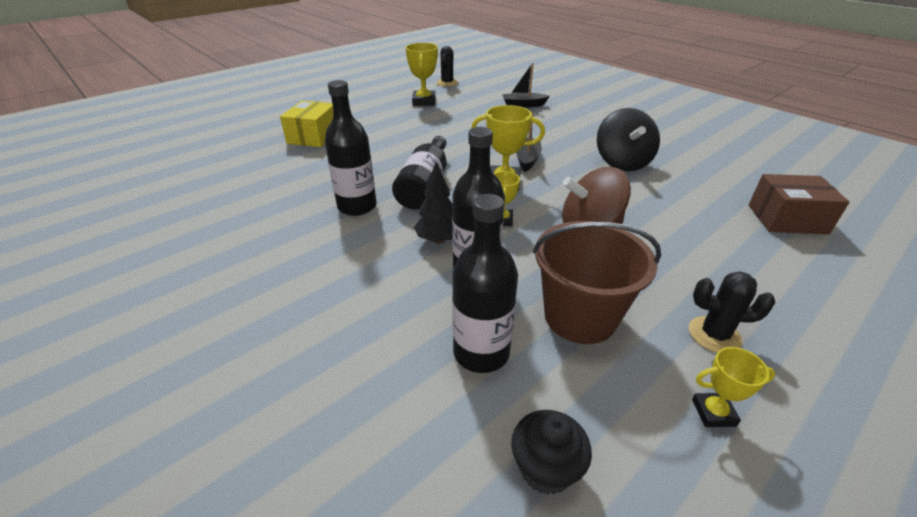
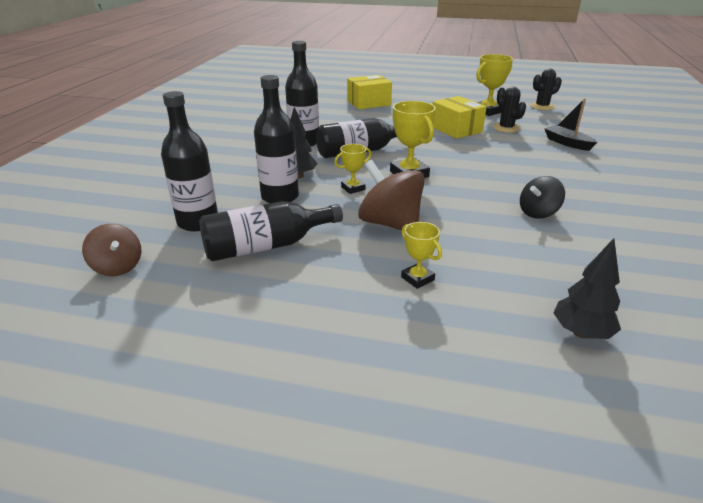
camera: 55 degrees right, 5 degrees down
black cupcake [511,410,592,495] -> brown spinning top [82,224,141,276]
black boat [516,112,542,172] -> none
brown bucket [533,221,661,344] -> black bottle [199,201,343,261]
black spinning top [597,108,660,171] -> black spinning top [520,176,565,219], size x0.61
black cactus [689,271,775,353] -> black cactus moved to [493,87,526,133]
yellow trophy [692,347,775,427] -> yellow trophy moved to [401,222,442,289]
brown box [749,174,850,234] -> black tree [553,238,621,339]
none -> yellow box [433,96,487,139]

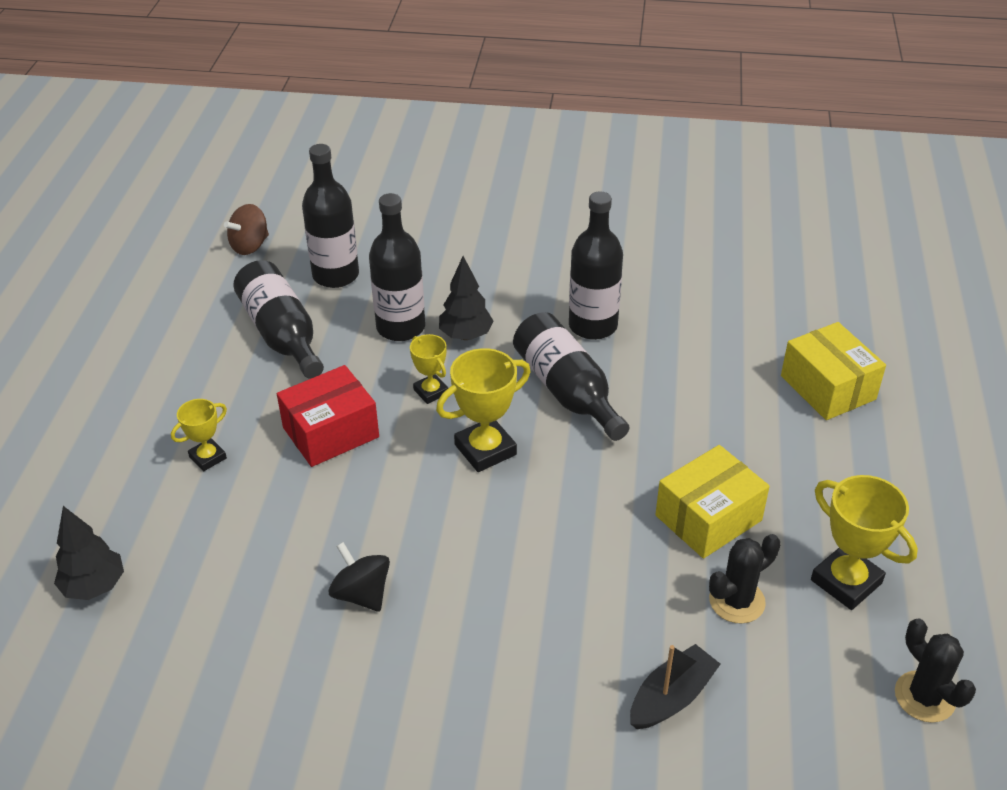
camera: 85 degrees right, 10 degrees up
brown spinning top [358,160,425,230] -> red box [277,365,379,467]

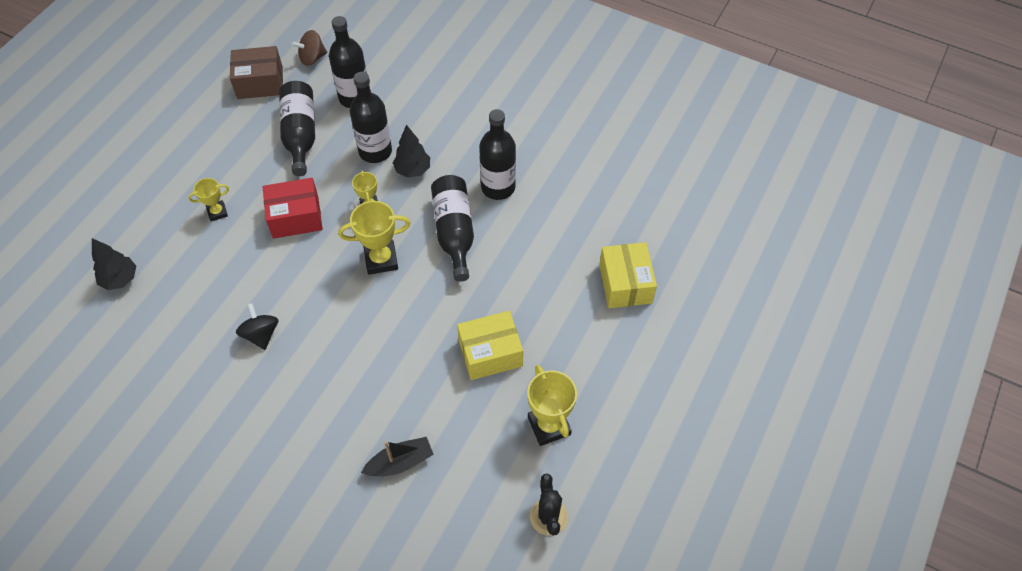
camera: 20 degrees right, 15 degrees up
black cactus [709,534,781,624] -> none
none -> brown box [230,46,283,99]

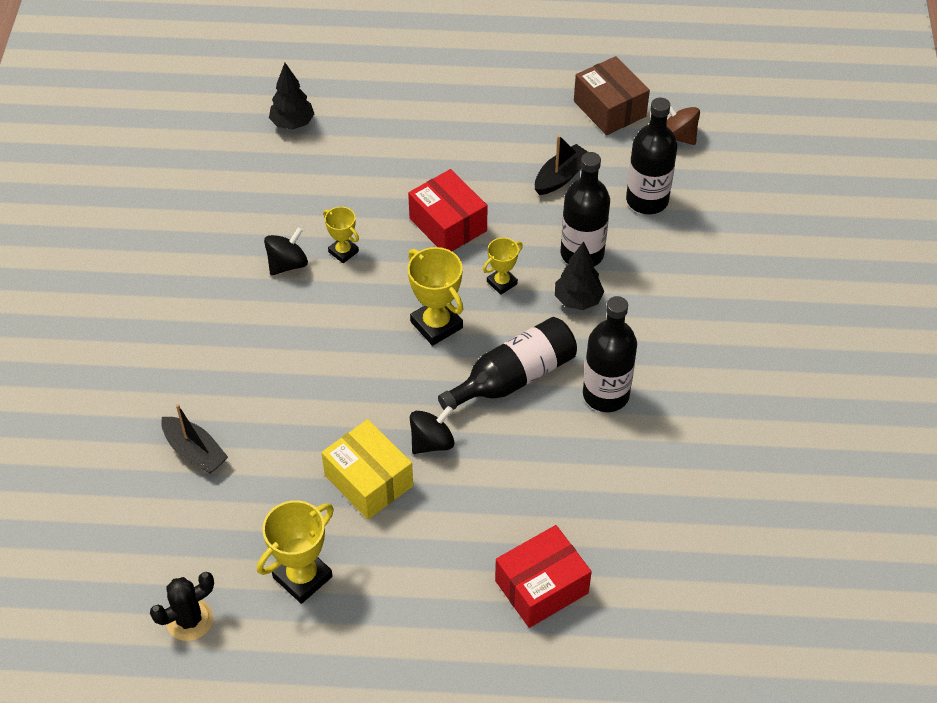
camera: 65 degrees right, 5 degrees down
yellow trophy [188,178,229,221] -> yellow trophy moved to [323,207,359,263]
black bottle [279,81,315,176] -> black boat [535,135,588,195]
yellow box [599,242,657,308] -> red box [495,525,592,628]
none -> black spinning top [410,406,455,454]

